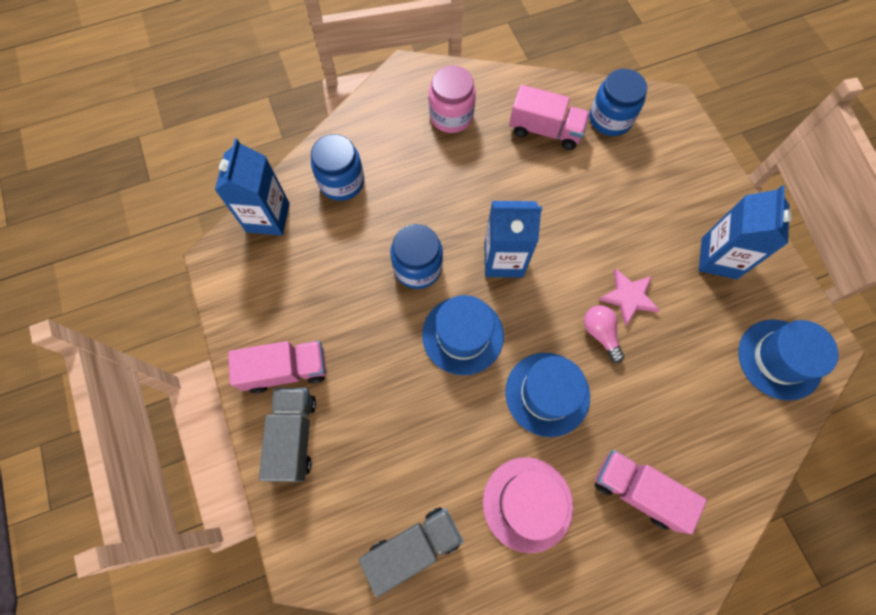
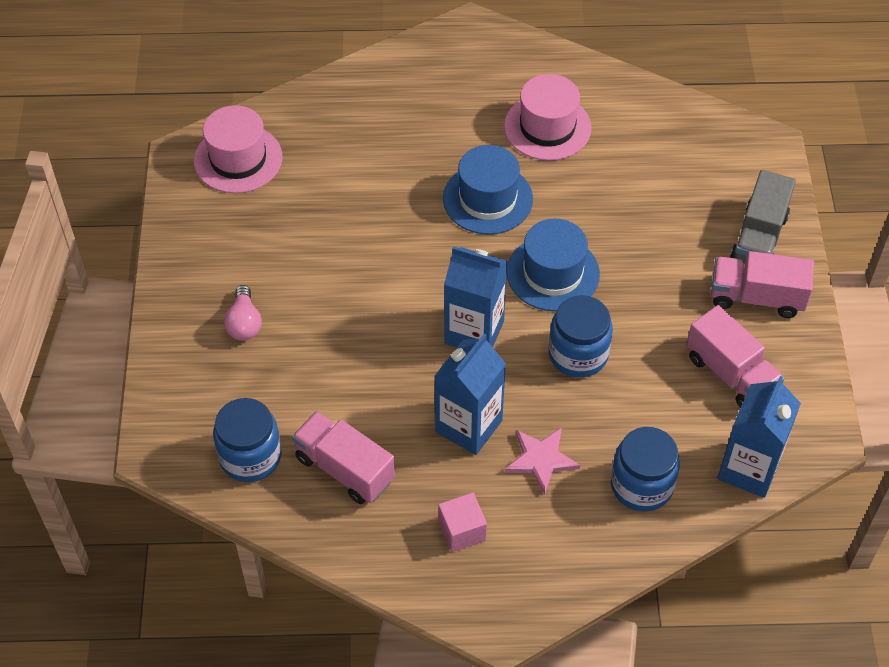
camera: 160 degrees left, 15 degrees down
grey truck [359,507,463,597] -> none
pink jar [429,65,476,133] -> pink cube [438,493,487,552]
pink light bulb [584,305,624,363] -> pink light bulb moved to [224,285,262,341]
pink truck [595,450,707,534] -> pink truck moved to [686,305,785,408]
pink star [598,269,660,326] -> pink star moved to [505,428,580,495]
blue carton [699,185,791,279] -> blue carton moved to [435,334,506,455]
blue hat [738,319,839,401] -> pink hat [194,105,282,193]

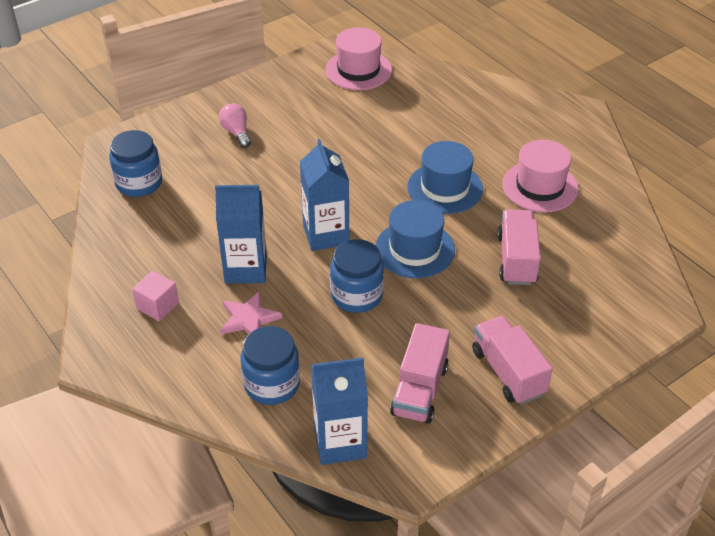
camera: 55 degrees right, 10 degrees down
pink light bulb [224,285,262,341] -> pink light bulb turned 105 degrees clockwise [219,103,251,148]
pink truck [292,411,395,504] -> pink truck moved to [497,209,541,285]
grey truck [730,170,796,264] -> none

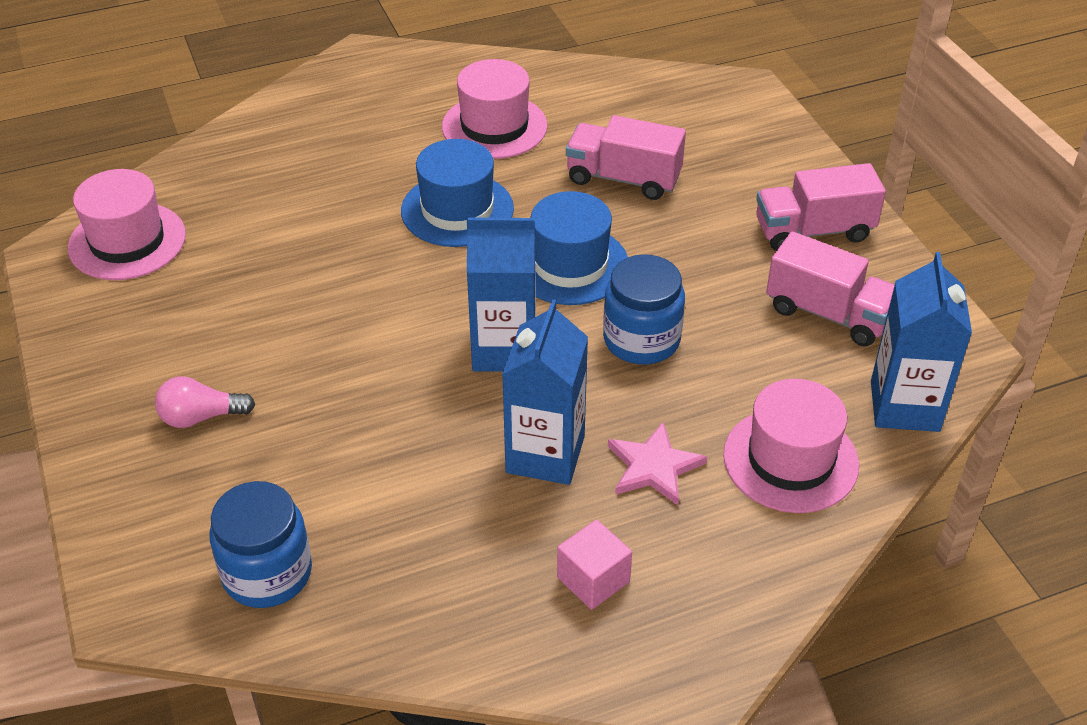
camera: 75 degrees left, 0 degrees up
blue jar [241,326,300,405] -> pink hat [723,379,859,513]

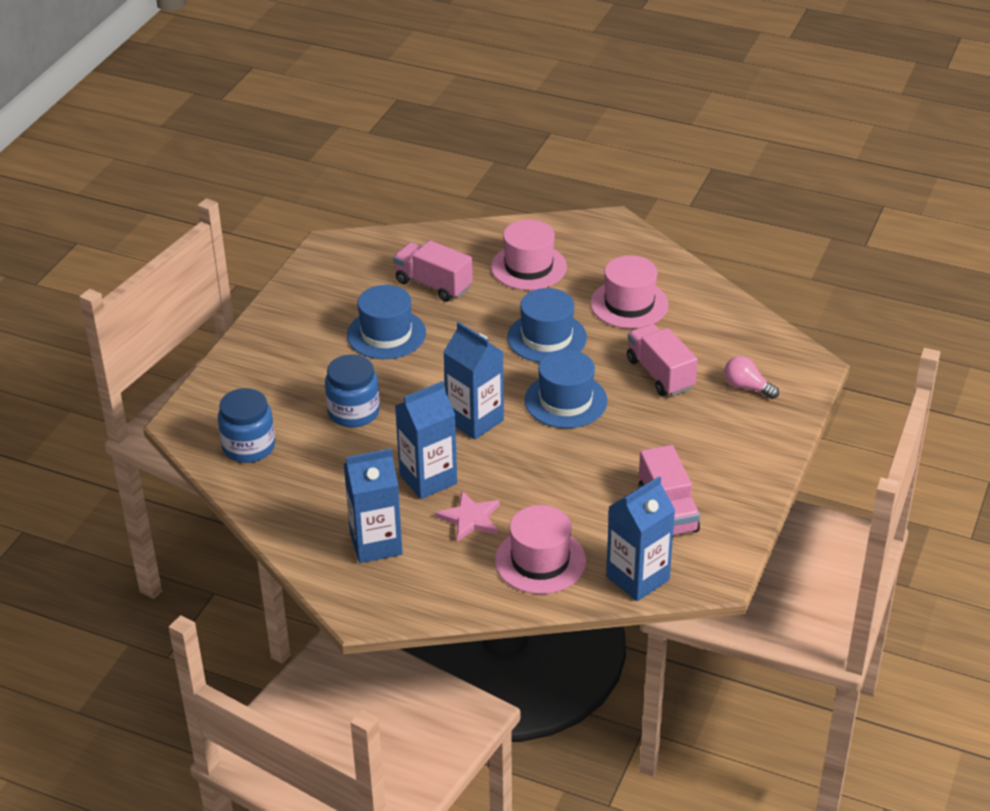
camera: 45 degrees right, 5 degrees down
pink hat [68,169,186,280] -> pink hat moved to [491,219,567,290]
pink light bulb [155,377,255,428] -> pink light bulb moved to [724,356,779,399]
pink cube [557,519,632,610] -> blue carton [344,448,403,563]
blue jar [603,254,685,365] -> blue jar moved to [325,354,380,428]
pink truck [756,163,886,251] -> pink truck moved to [393,240,473,302]
none -> blue hat [347,285,426,359]

